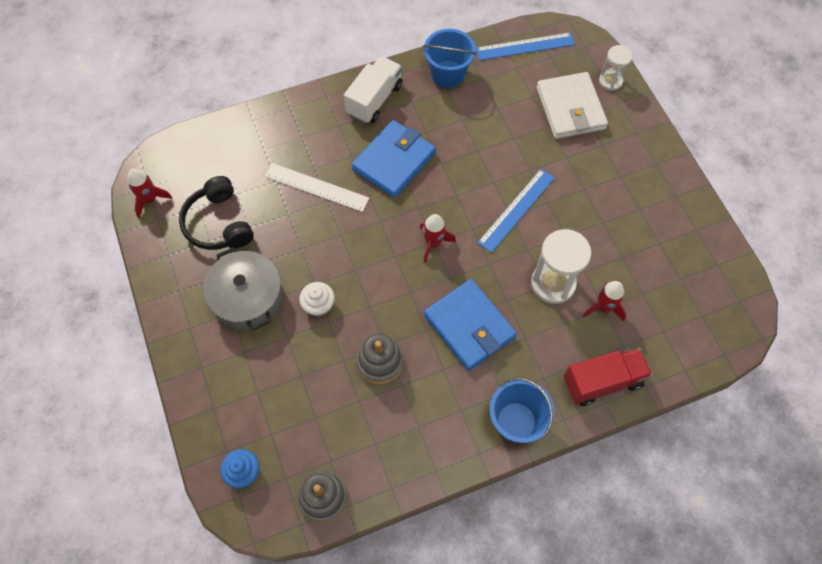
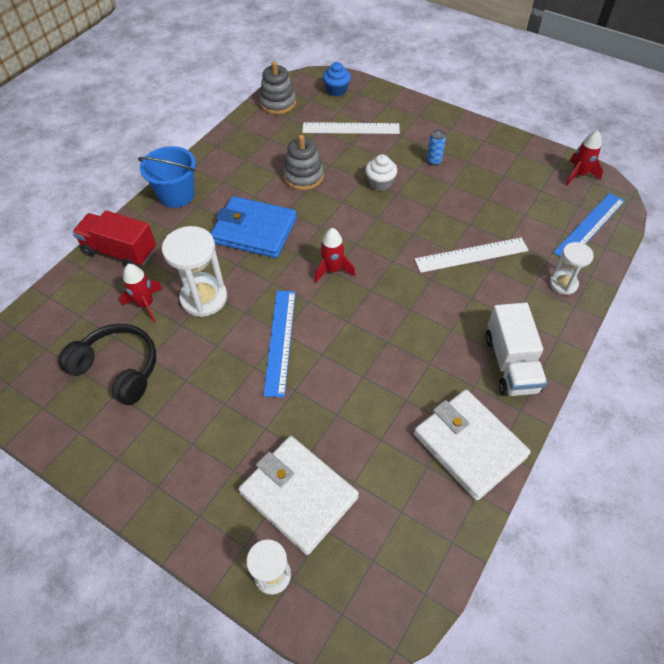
camera: 145 degrees right, 10 degrees down
black headphones [179,176,254,250] -> black headphones moved to [58,324,156,405]
grey pot [203,247,283,330] -> blue can [427,130,446,165]
blue wallet [351,120,436,198] -> none
blue bucket [423,29,477,88] -> white wallet [414,389,531,501]
blue ruler [476,32,575,61] -> blue ruler moved to [553,193,625,257]
red truck [564,348,652,406] -> red truck turned 75 degrees clockwise [72,210,156,267]
none -> white ruler [302,122,400,134]
none -> white hourglass [550,242,594,295]

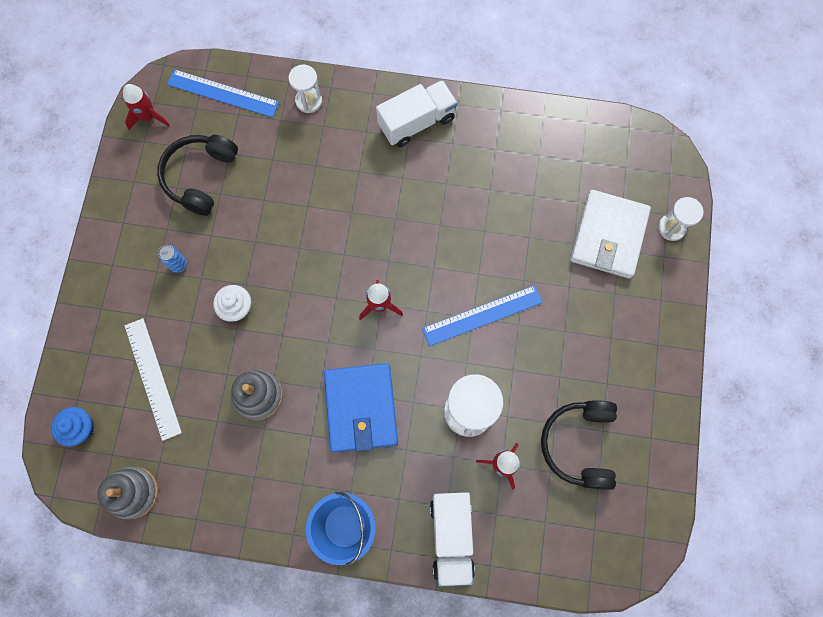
camera: 115 degrees left, 20 degrees up
red truck [72,210,156,267] -> white truck [430,492,475,587]
white wallet [414,389,531,501] -> none
white ruler [415,237,529,273] -> none
none -> black headphones [157,135,238,216]

